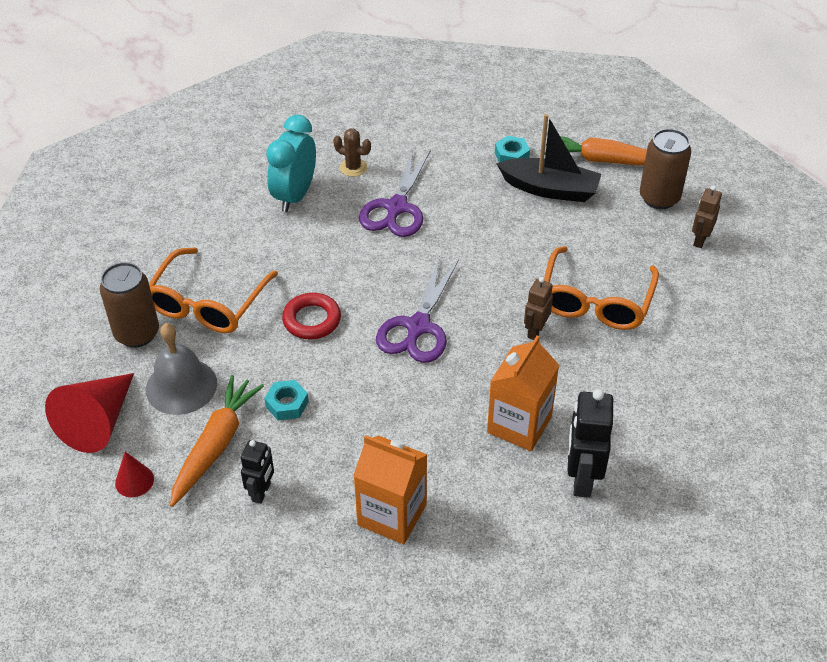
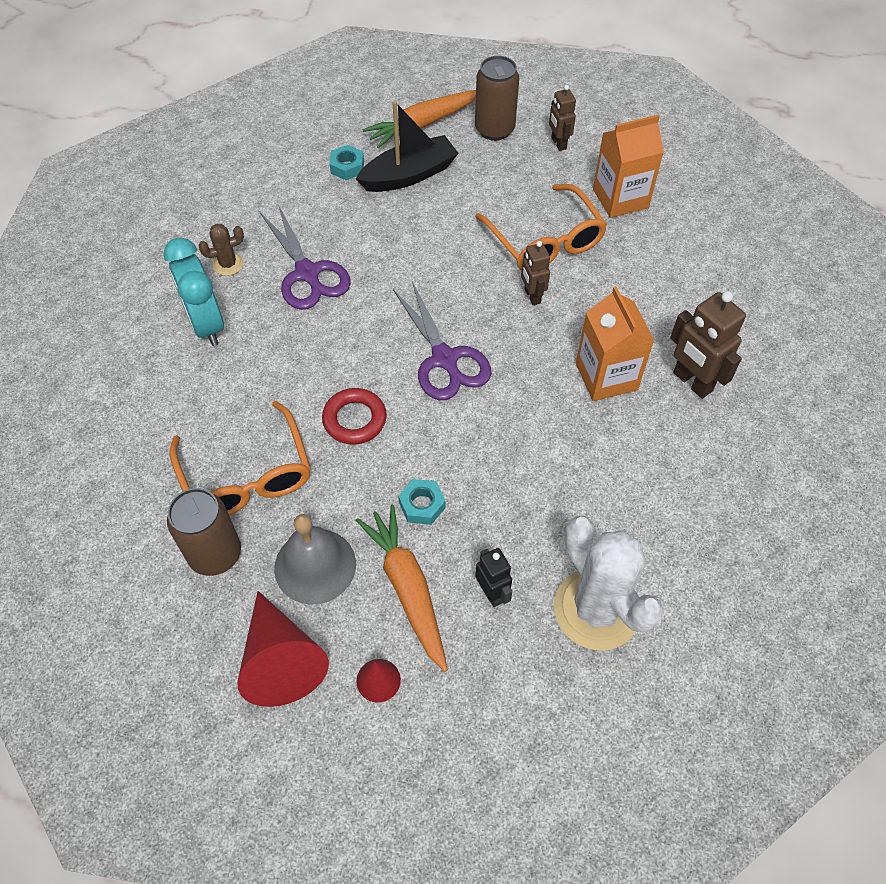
camera: 45 degrees left, 10 degrees up
orange carton [353,435,428,544] -> orange carton moved to [593,114,664,218]
black robot [567,389,613,498] -> brown robot [670,291,746,399]
none -> white cactus [554,516,664,651]

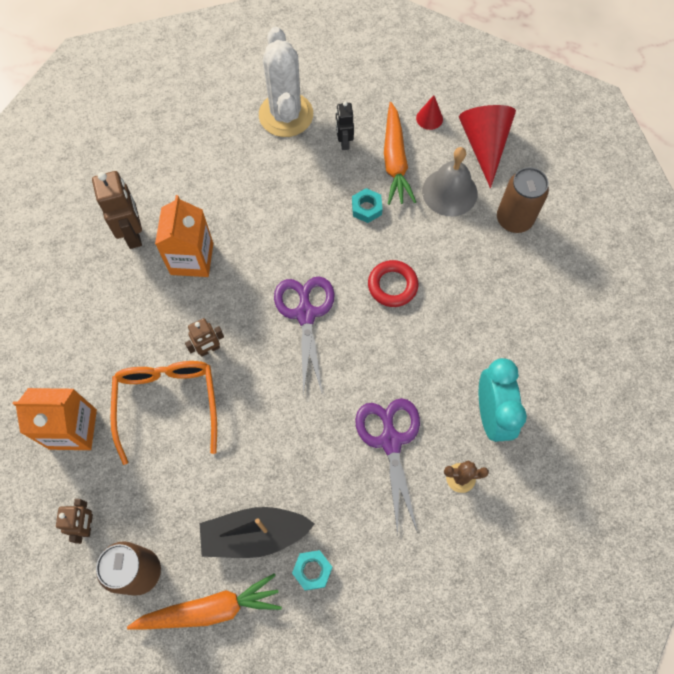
camera: 160 degrees left, 10 degrees up
orange glasses [169,401,311,516] -> none
brown robot [521,241,550,305] -> brown robot turned 60 degrees clockwise [185,318,224,357]

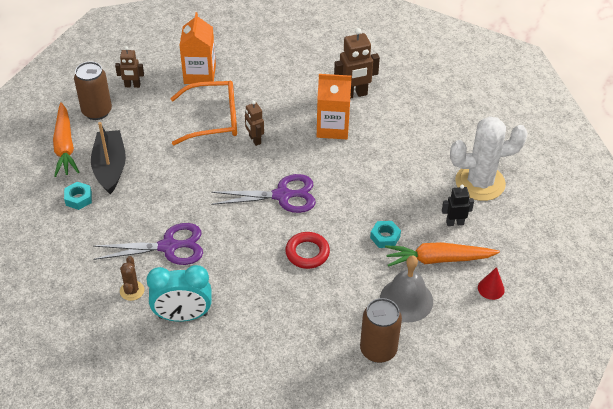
camera: 90 degrees right, 20 degrees down
red cone [459,105,516,188] -> none

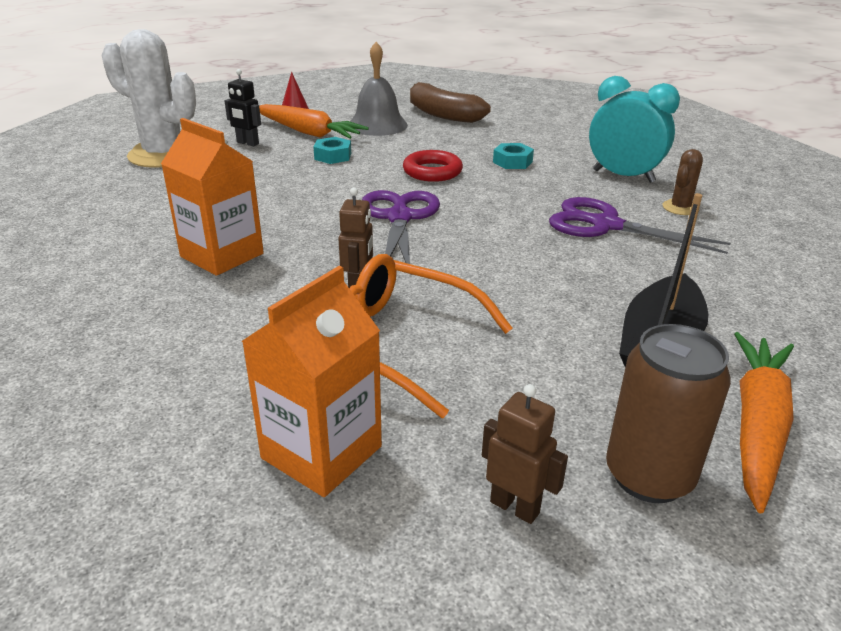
camera: 145 degrees left, 15 degrees down
turquoise nut [64,182,92,210] -> turquoise nut moved to [493,143,534,169]
purple scissors [211,174,316,213] -> purple scissors turned 60 degrees clockwise [362,190,440,275]
brown robot [334,28,380,98] -> none
brown can [360,298,402,363] -> brown banana [410,82,491,123]

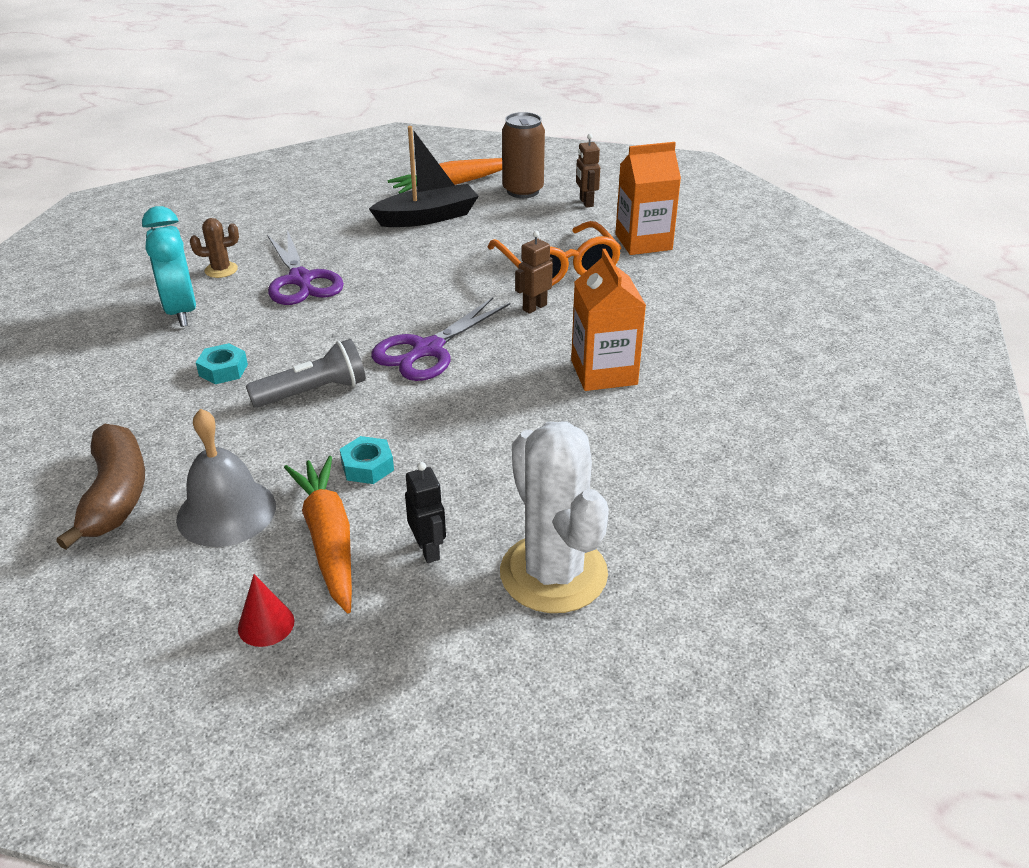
camera: 140 degrees left, 5 degrees up
red ring [403,150,463,182] -> grey flashlight [246,339,366,408]

